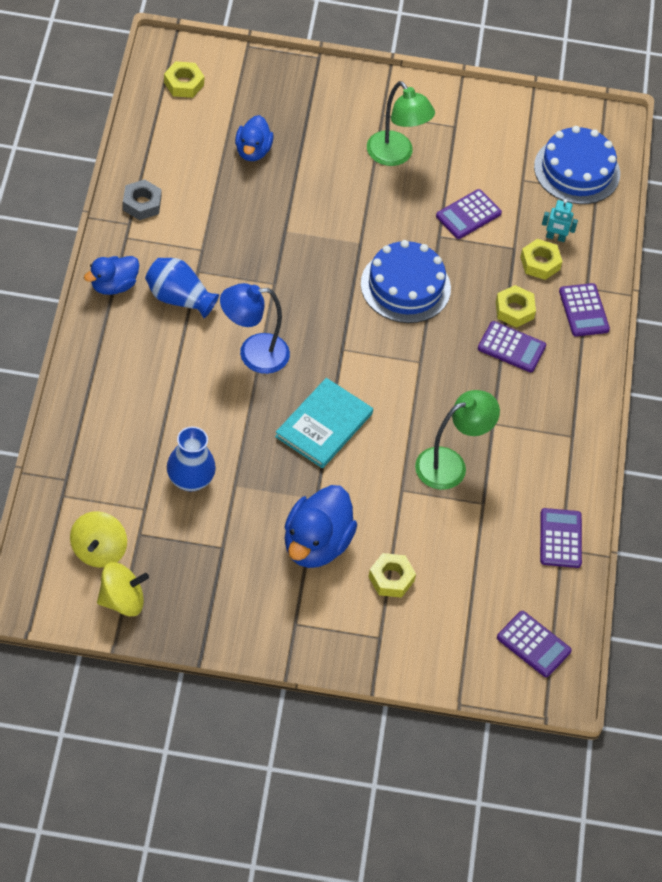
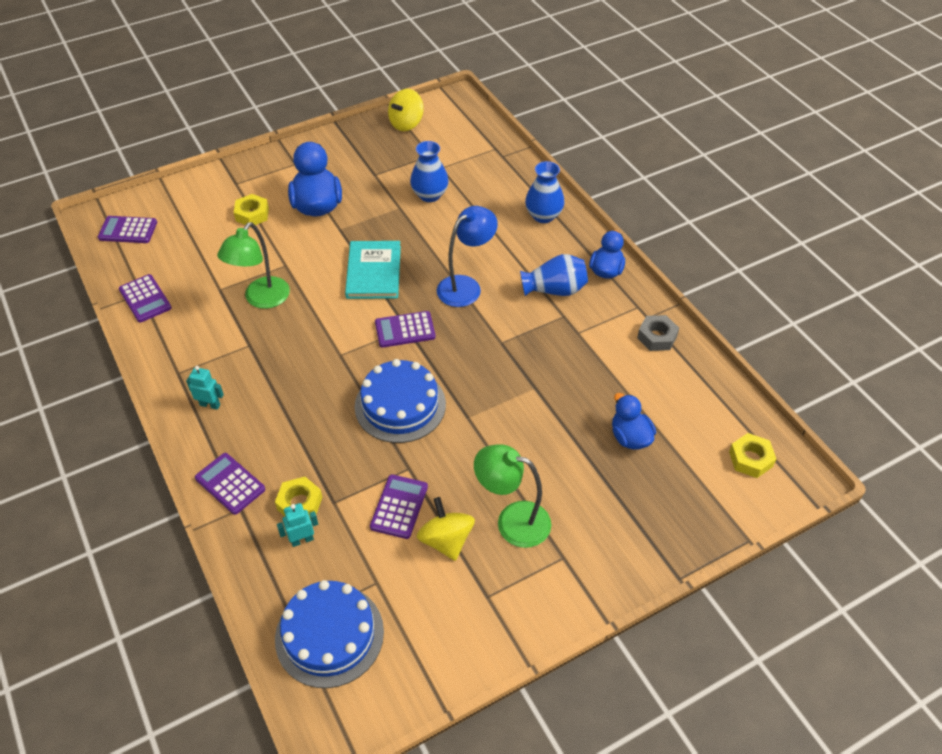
camera: 150 degrees right, 5 degrees down
yellow spinning top [70,511,127,568] -> yellow spinning top moved to [417,497,475,561]
purple calculator [478,321,546,372] -> purple calculator moved to [375,311,436,348]
yellow nut [496,285,536,328] -> none
none -> turquoise robot [186,366,224,410]
none -> blue vase [525,161,564,223]

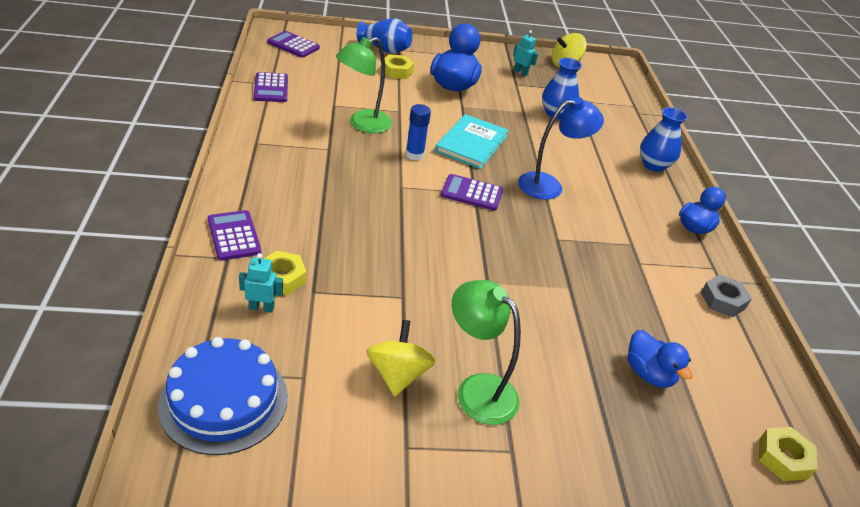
camera: 20 degrees right, 10 degrees down
turquoise robot [186,366,224,410] -> turquoise robot moved to [513,30,538,76]
blue cake [355,359,446,443] -> none
purple calculator [370,474,428,539] -> none
blue vase [520,254,588,296] -> blue vase moved to [356,18,412,54]
blue duck [612,393,656,450] -> blue duck turned 150 degrees clockwise [628,330,693,388]
none -> blue glue stick [406,104,431,161]

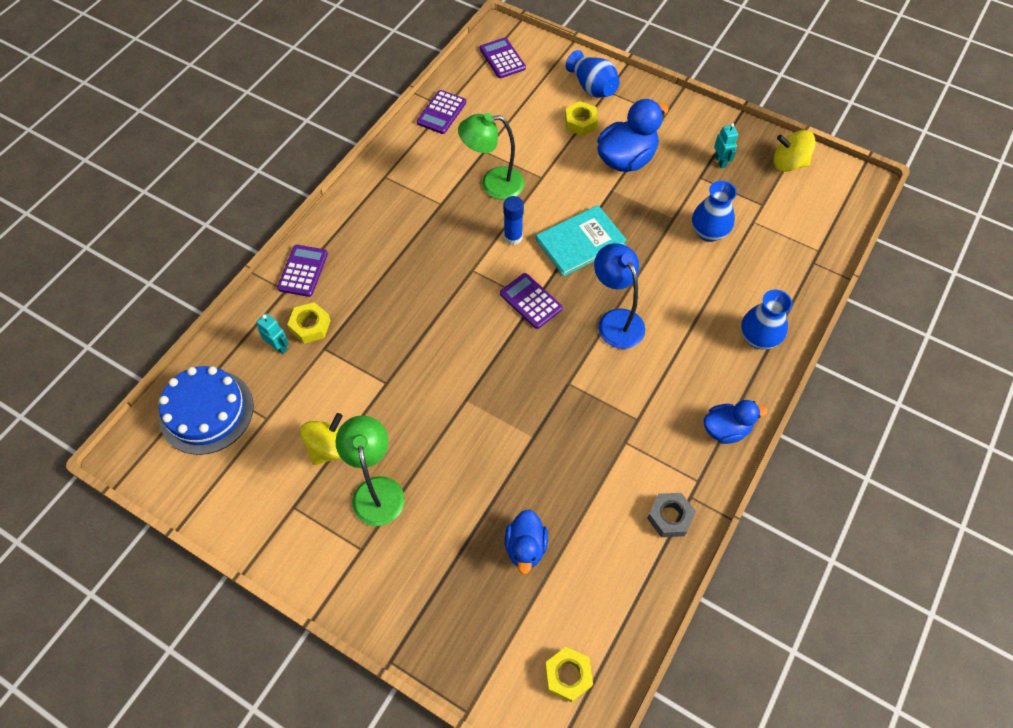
camera: 40 degrees right, 20 degrees up
blue lamp [518,97,604,200] -> blue lamp turned 135 degrees counterclockwise [594,243,645,349]

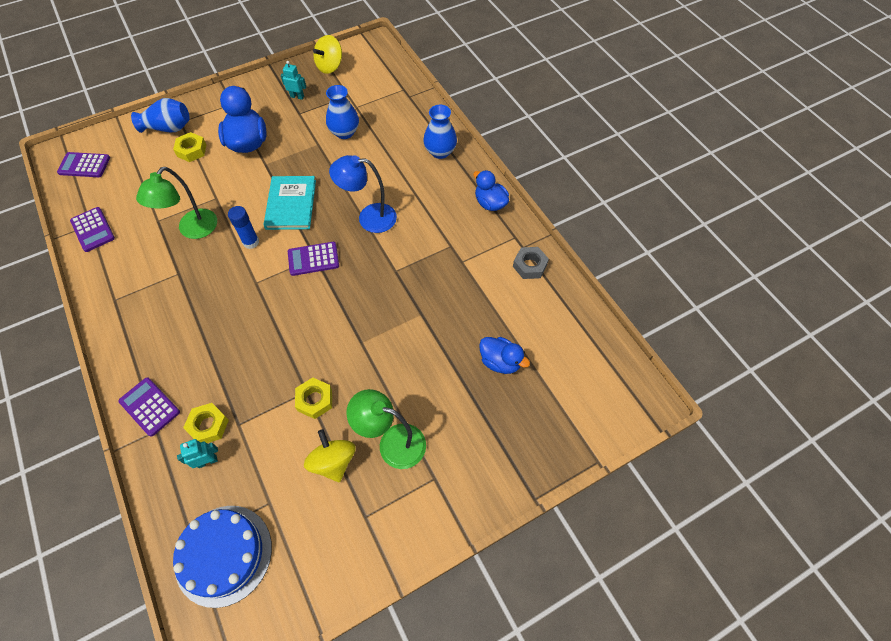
camera: 60 degrees left, 0 degrees up
yellow nut [545,647,593,703] -> yellow nut moved to [295,378,332,419]
blue duck [703,400,768,444] -> blue duck turned 60 degrees counterclockwise [473,170,509,211]

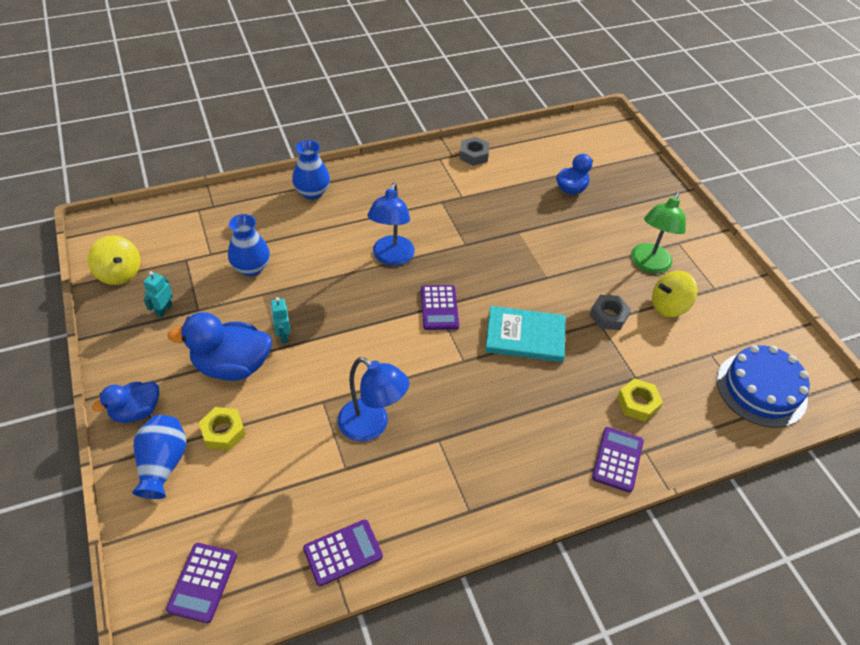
camera: 85 degrees left, 10 degrees down
purple calculator [118,377,180,437] -> purple calculator turned 150 degrees clockwise [592,427,644,493]
green lamp [136,167,217,239] -> blue lamp [338,357,409,442]
turquoise robot [177,439,218,468] -> turquoise robot moved to [270,297,291,343]
blue glue stick [228,206,259,249] -> none
turquoise book [264,176,316,230] -> turquoise book moved to [485,306,566,362]
yellow nut [295,378,332,419] -> grey nut [590,295,631,330]
blue duck [473,170,509,211] -> blue duck moved to [92,382,159,423]

